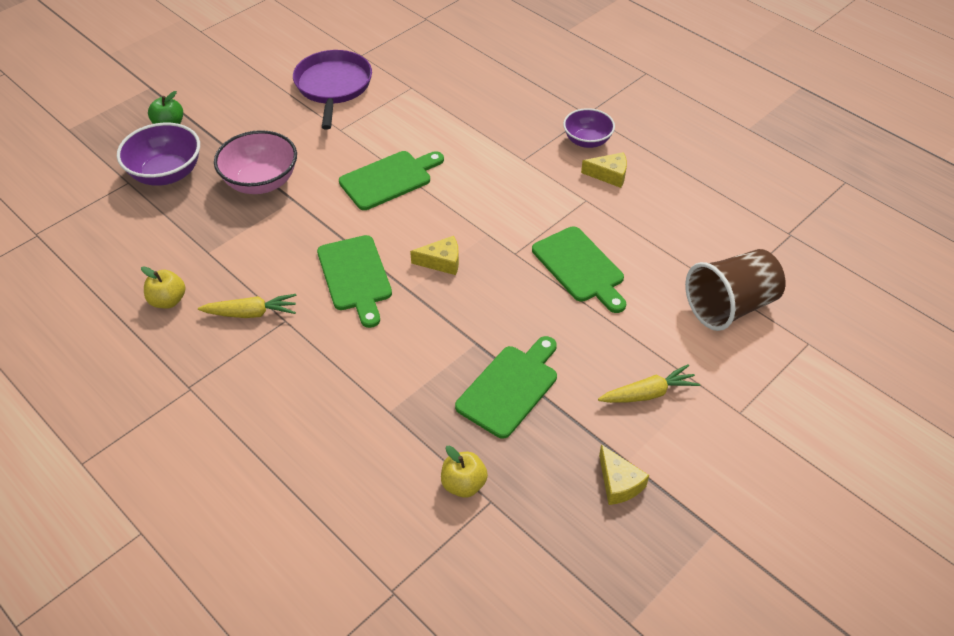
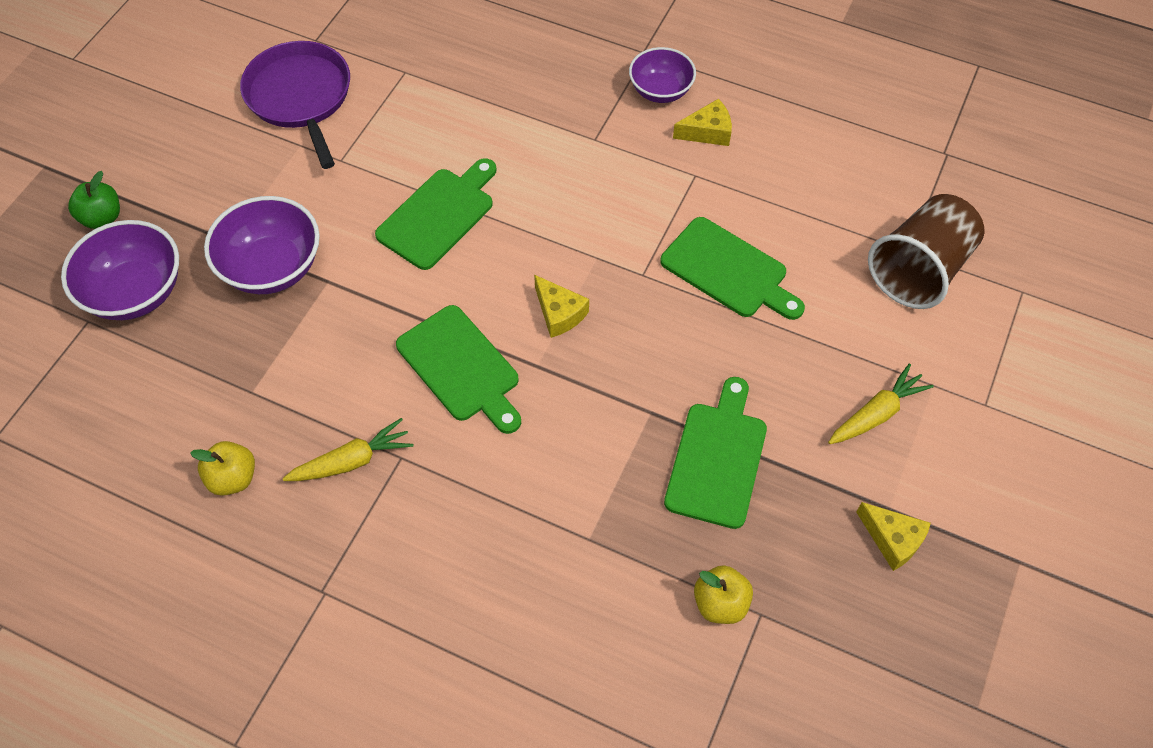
camera: 20 degrees left, 10 degrees up
pink bowl [214,130,297,194] -> purple bowl [204,196,320,294]
yellow cheese [410,236,459,275] -> yellow cheese turned 75 degrees clockwise [534,275,589,338]

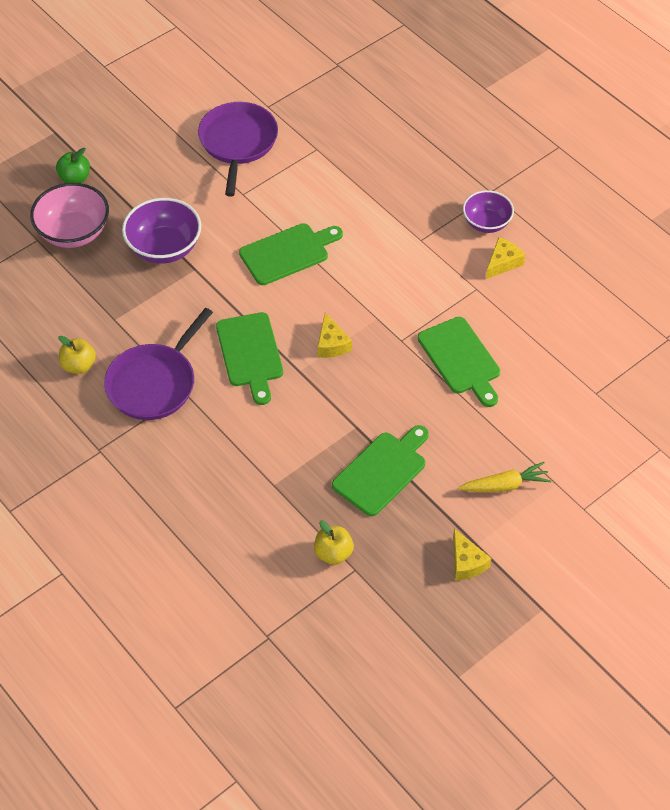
camera: 25 degrees right, 5 degrees down
purple bowl [61,220,179,320] -> pink bowl [30,183,109,248]
yellow carrot [283,418,413,481] -> purple pan [104,308,213,420]
yellow cheese [673,99,732,146] -> yellow cheese turned 60 degrees counterclockwise [486,238,525,279]
brown cup [868,194,985,309] -> none

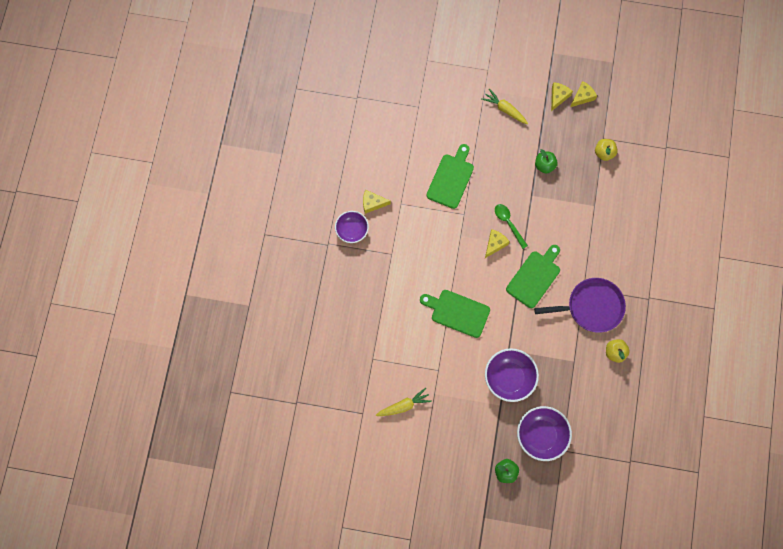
camera: 130 degrees left, 20 degrees up
pink bowl [30,183,109,248] -> purple bowl [517,406,572,461]
purple pan [198,102,278,196] -> yellow carrot [376,388,432,416]
green cutting board [332,425,429,516] -> green apple [535,149,558,174]
none -> green spoon [495,204,528,249]
none -> yellow cheese [570,81,597,107]

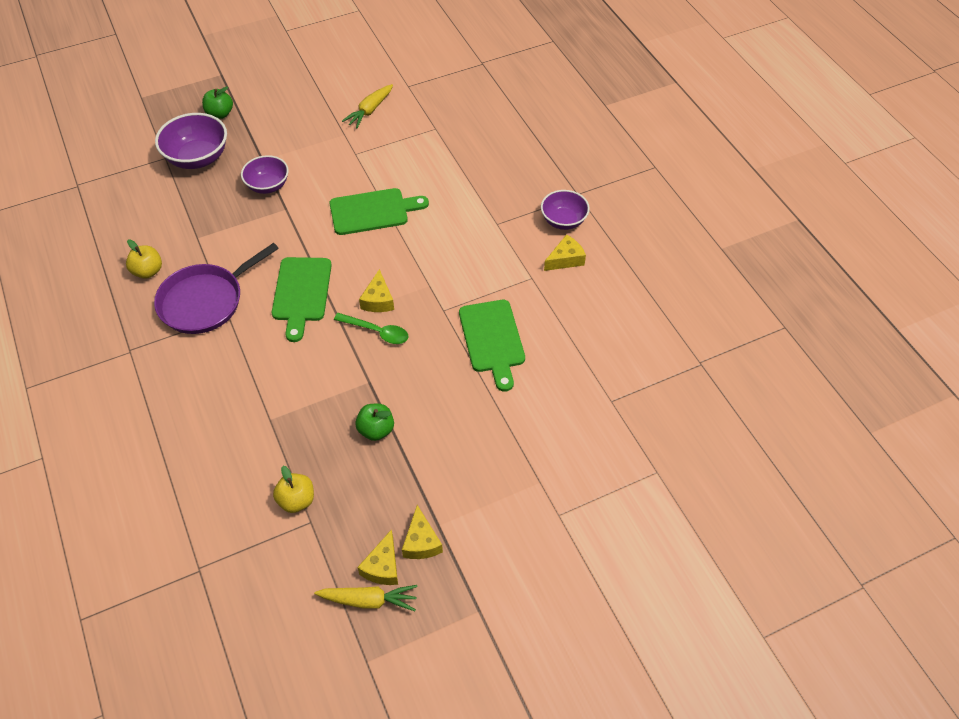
camera: 145 degrees right, 20 degrees down
yellow carrot [481,89,528,124] -> yellow carrot moved to [314,585,418,611]
purple bowl [485,348,539,402] -> purple bowl [241,155,289,194], size x0.66

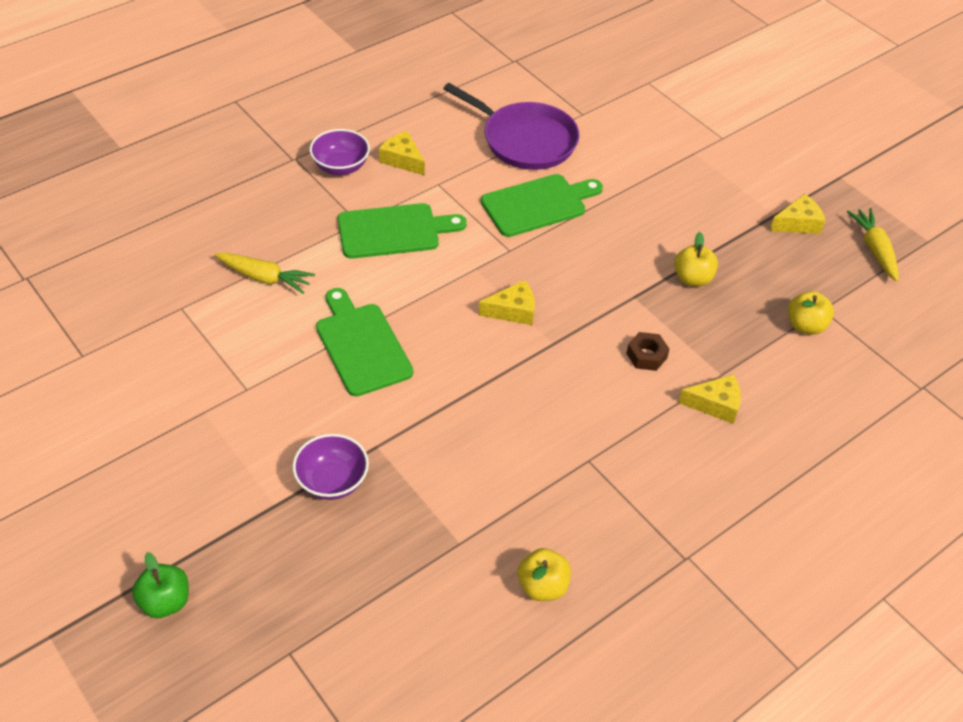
camera: 105 degrees left, 5 degrees down
purple pan [154,243,279,334] -> purple pan moved to [443,83,580,170]
purple bowl [155,113,227,169] -> none
green cutting board [272,257,332,342] -> green cutting board moved to [338,203,467,259]
green spoon [334,313,409,344] -> none
yellow carrot [342,84,393,128] -> yellow carrot moved to [214,253,315,294]
green apple [355,404,394,441] -> yellow apple [674,232,718,286]
yellow cheese [357,529,398,585] -> yellow cheese moved to [678,374,741,424]
none -> brown nut [626,332,669,371]

